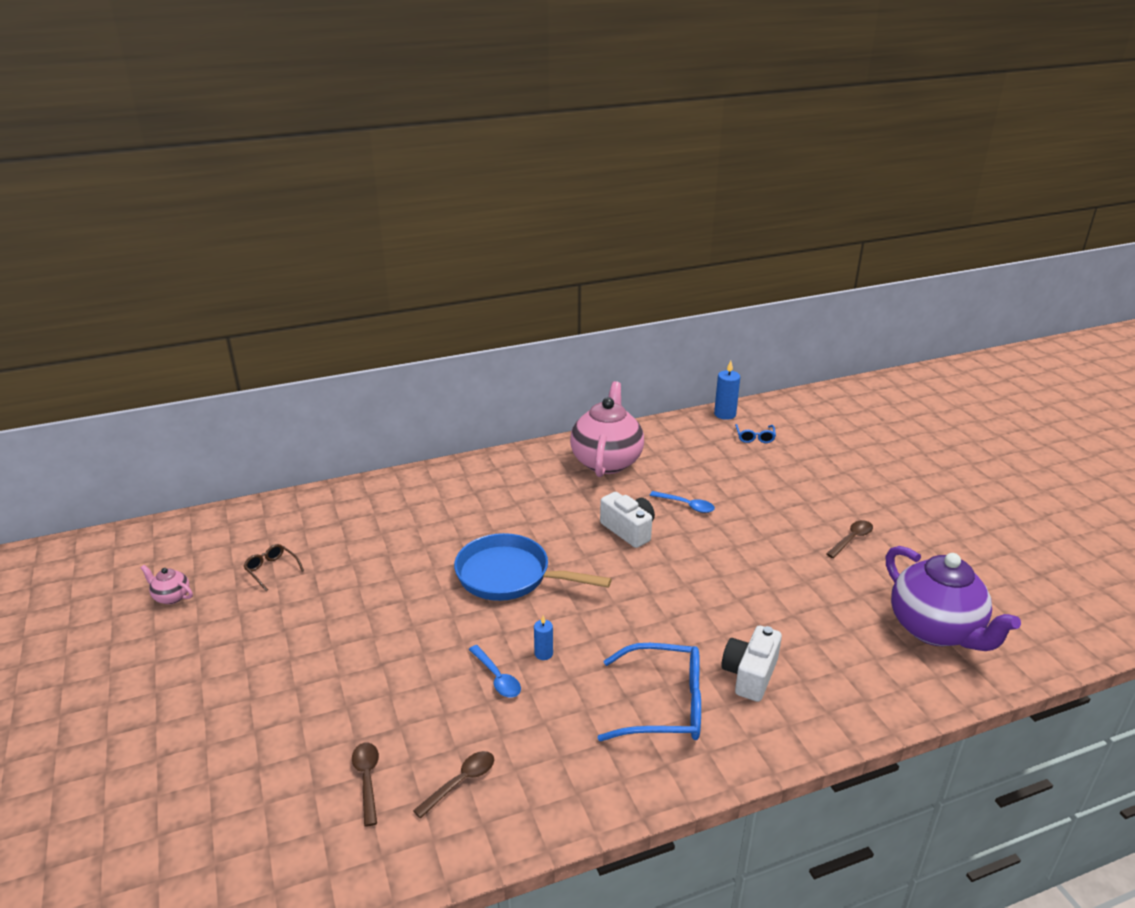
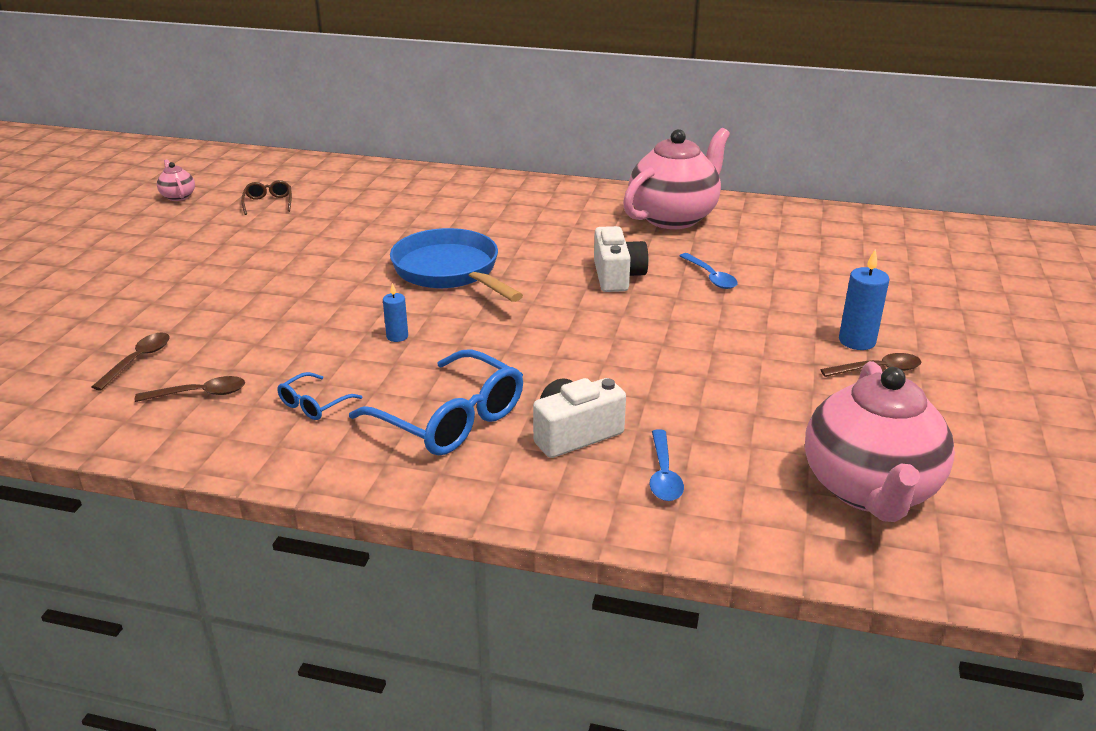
camera: 35 degrees right, 0 degrees up
blue spoon [469,645,521,697] -> blue spoon moved to [649,429,684,501]
blue candle [714,360,740,420] -> blue candle moved to [839,249,890,350]
blue glasses [735,424,776,443] -> blue glasses moved to [277,372,362,420]
purple teapot [886,546,1021,651] -> pink teapot [805,361,955,522]

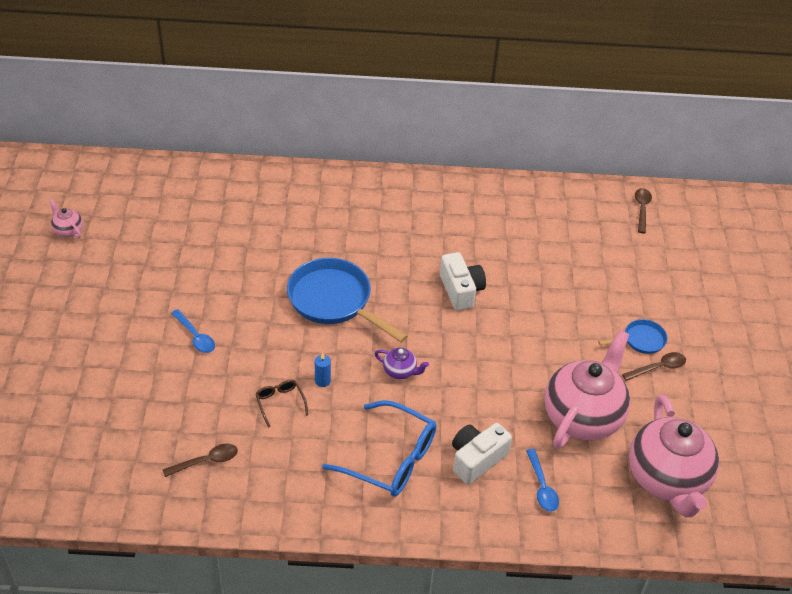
camera: 15 degrees left, 15 degrees up
brown spoon [92,333,170,391] -> brown spoon moved to [635,188,652,233]
brown glasses [241,180,292,215] -> brown glasses moved to [255,380,308,428]
blue glasses [277,372,362,420] -> none
pink teapot [623,128,730,229] -> pink teapot moved to [544,330,630,449]
blue spoon [680,253,738,289] -> blue spoon moved to [171,309,215,353]
blue candle [839,249,890,350] -> blue pan [598,319,667,354]
none -> purple teapot [375,348,429,380]

